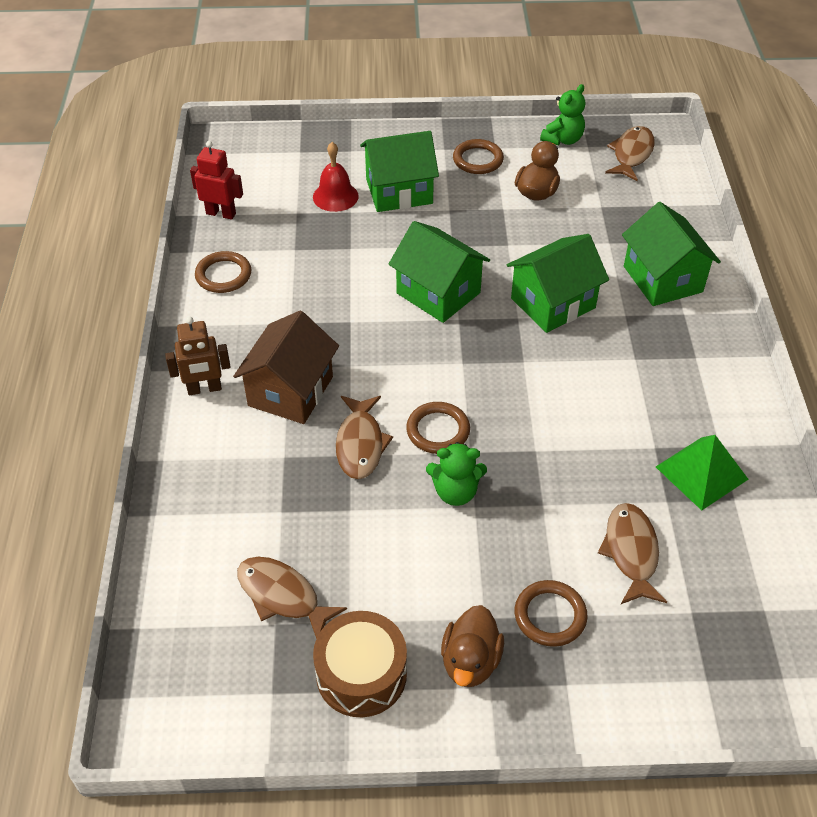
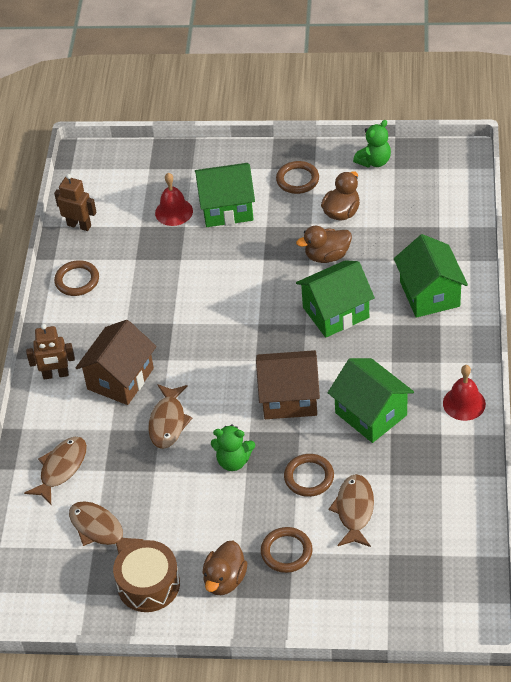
camera: 10 degrees right, 0 degrees up
red robot [190,141,243,220] -> brown robot [54,174,96,231]
green house [388,221,490,323] -> green house moved to [328,358,414,443]
brown ring [406,402,470,454] -> brown ring moved to [284,454,334,497]
brown fish [605,126,655,181] -> brown fish moved to [24,437,87,505]
green pyramid [656,435,748,510] -> none
none -> brown house [256,350,320,419]
none -> brown duck [296,226,352,263]
none -> red bell [443,365,486,421]

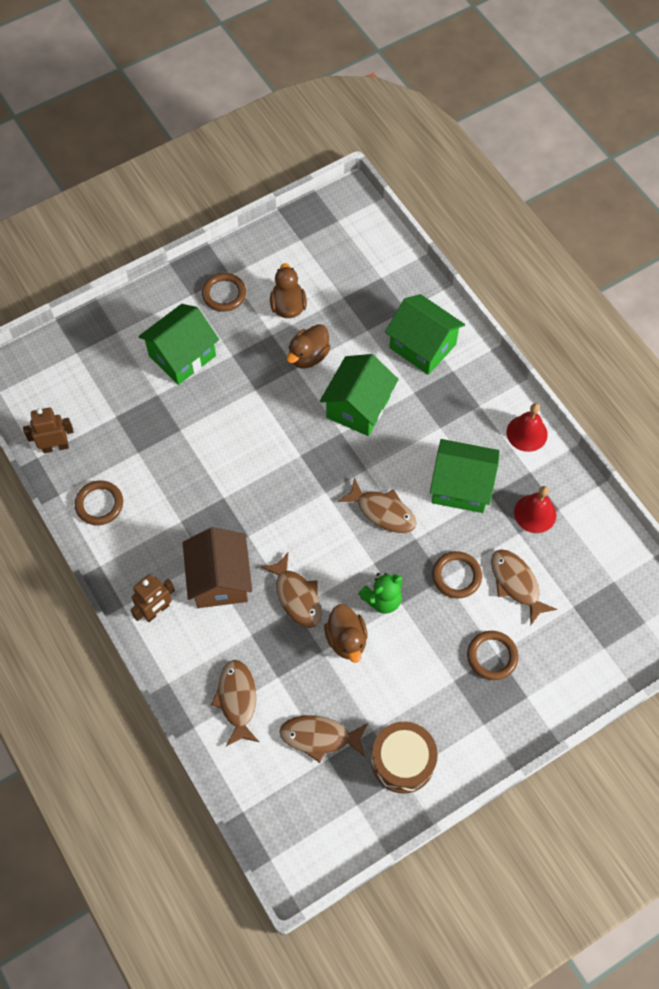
camera: 40 degrees left, 15 degrees up
red bell [155,173,193,226] -> red bell moved to [514,486,556,533]
brown duck [202,541,248,595] -> brown duck moved to [324,604,368,663]
brown house [256,350,320,419] -> brown fish [338,478,417,533]
green teddy bear [353,120,391,168] -> none

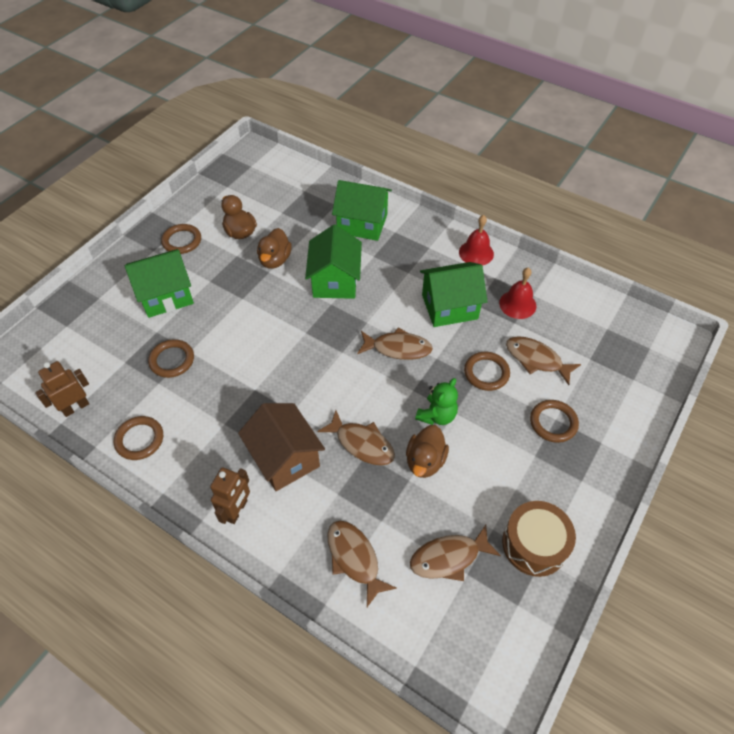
camera: 25 degrees left, 10 degrees down
green house [138,304,219,385] -> green house turned 45 degrees clockwise [125,249,194,318]
brown duck [324,604,368,663] -> brown duck turned 60 degrees clockwise [406,425,449,478]
none -> brown ring [148,339,194,378]

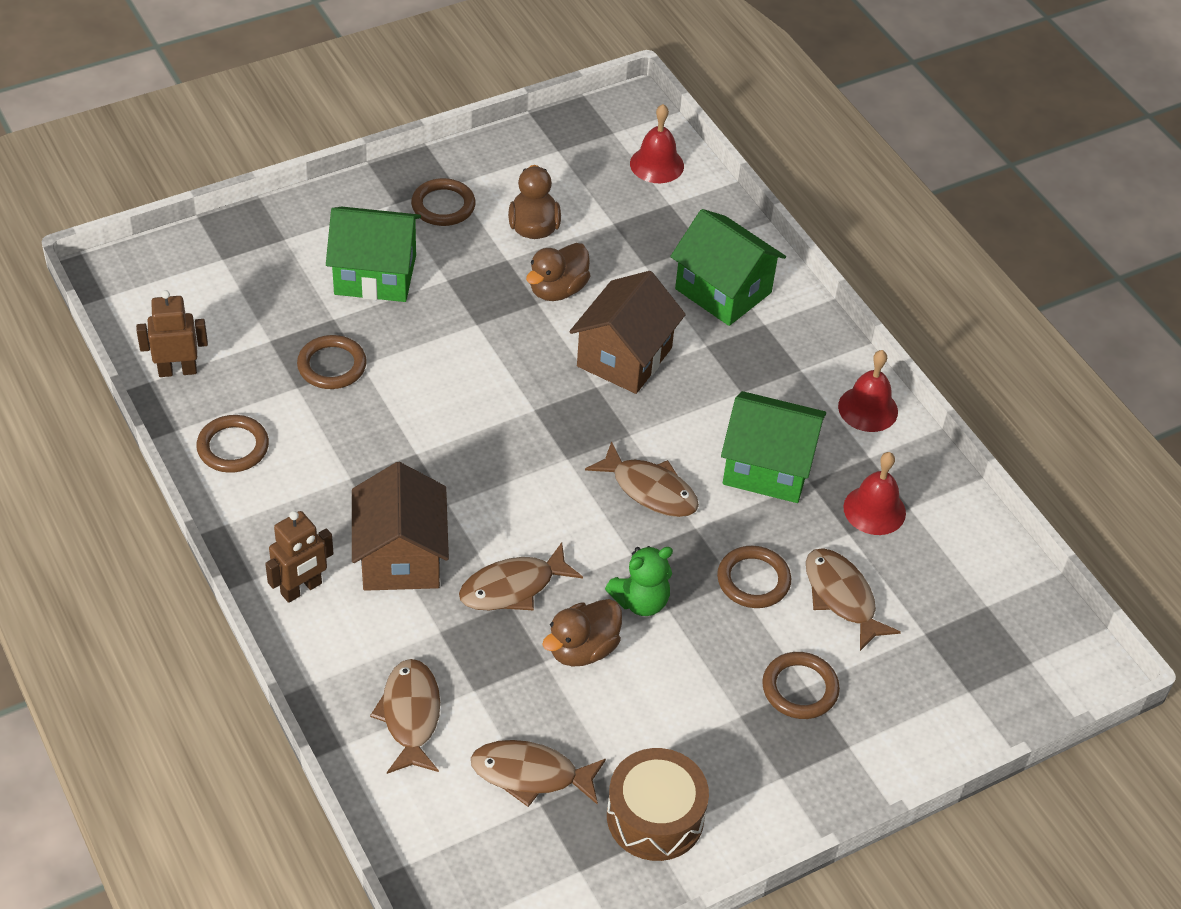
camera: 25 degrees right, 5 degrees down
green house [305,225,362,299] -> brown house [569,271,686,394]
brown fish [317,410,395,465] -> brown fish turned 90 degrees clockwise [459,543,583,610]
none -> red bell [630,104,684,183]

